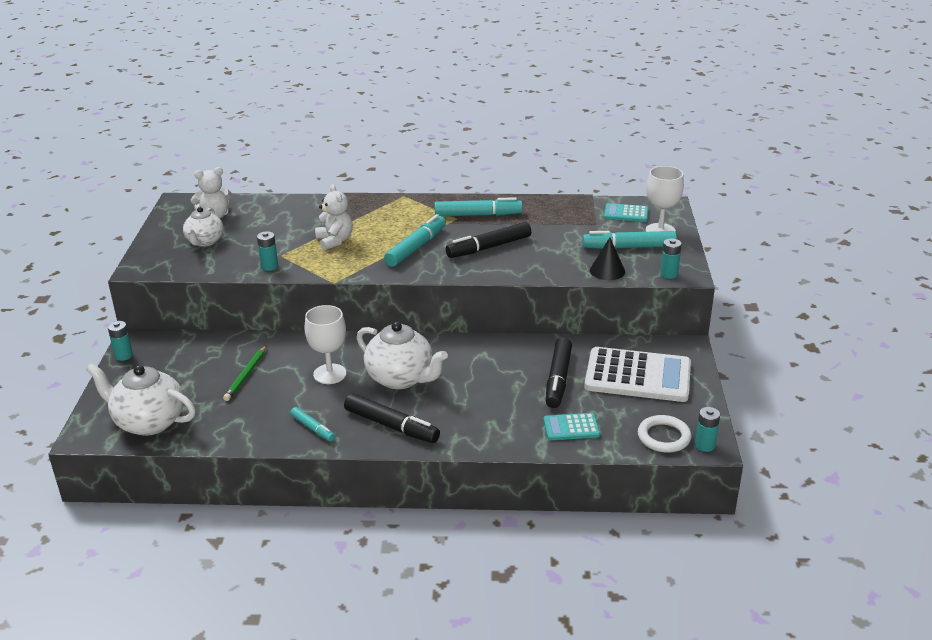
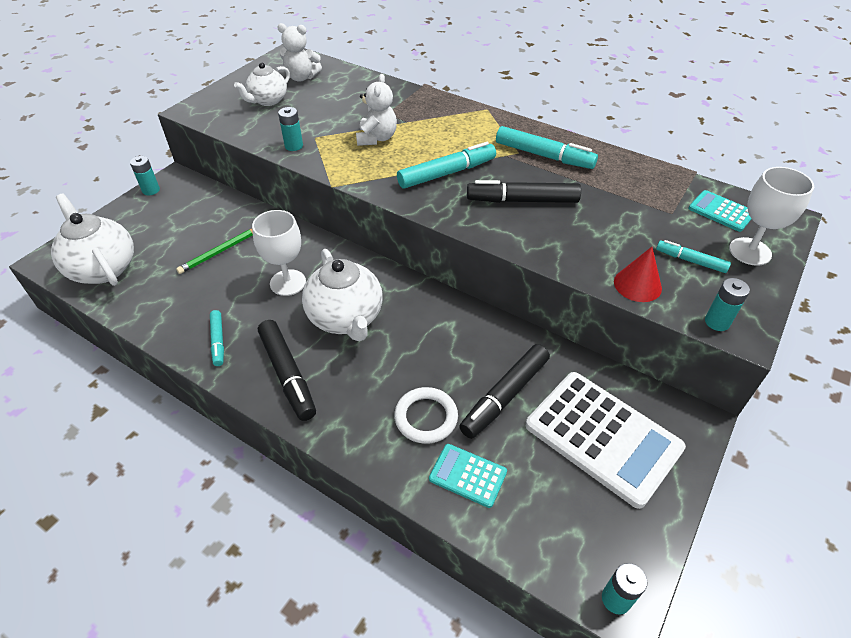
camera: 30 degrees right, 15 degrees up
turquoise marker [582,231,677,249] -> turquoise marker [656,240,731,273], size x0.57
black cone [590,238,625,280] -> red cone [614,247,662,302]
white ring [638,415,692,453] -> white ring moved to [394,387,458,444]

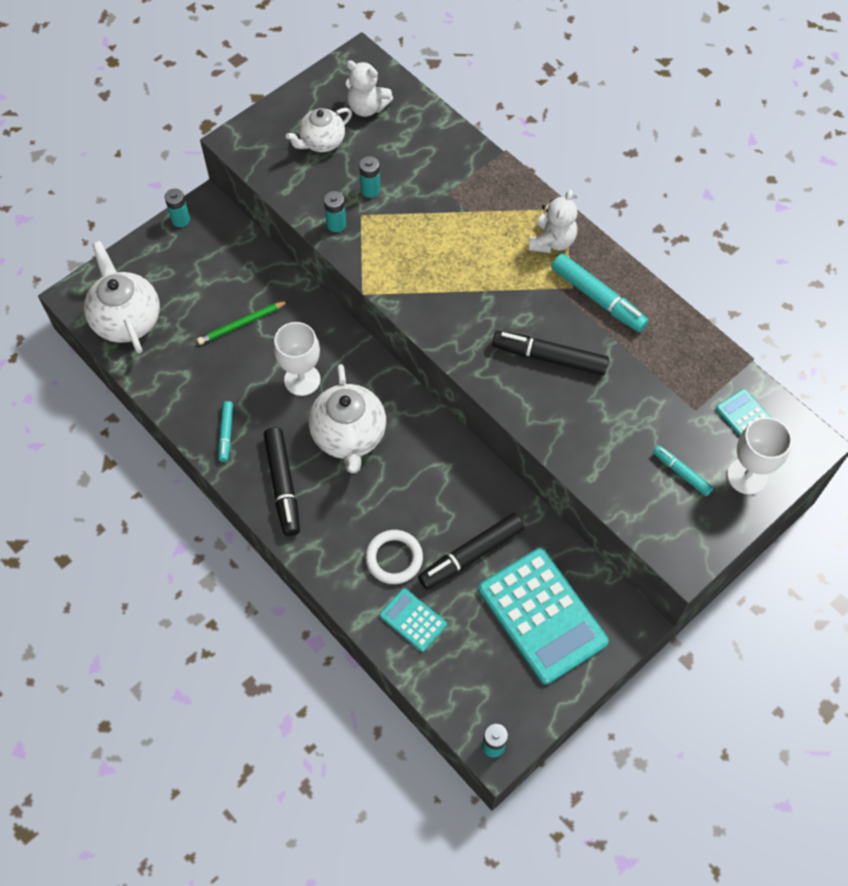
camera: 15 degrees right, 15 degrees up
white teddy bear [356,74,397,146] -> white teddy bear moved to [529,190,578,253]
turquoise marker [397,142,496,188] -> none
white calculator [526,372,686,509] -> turquoise calculator [479,548,609,684]
red cone [614,247,662,302] -> none
turquoise battery [705,278,750,331] -> turquoise battery moved to [359,156,381,198]

